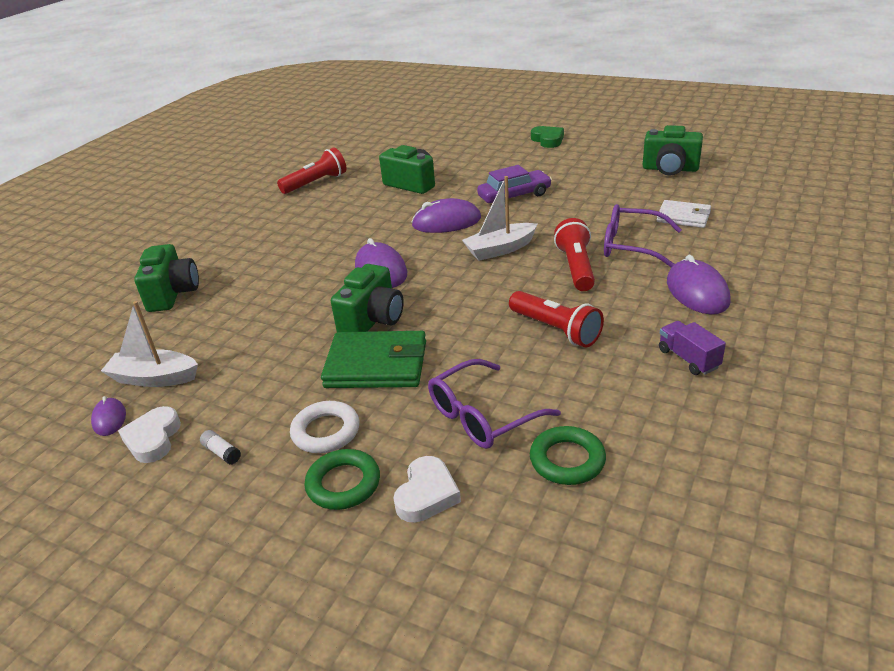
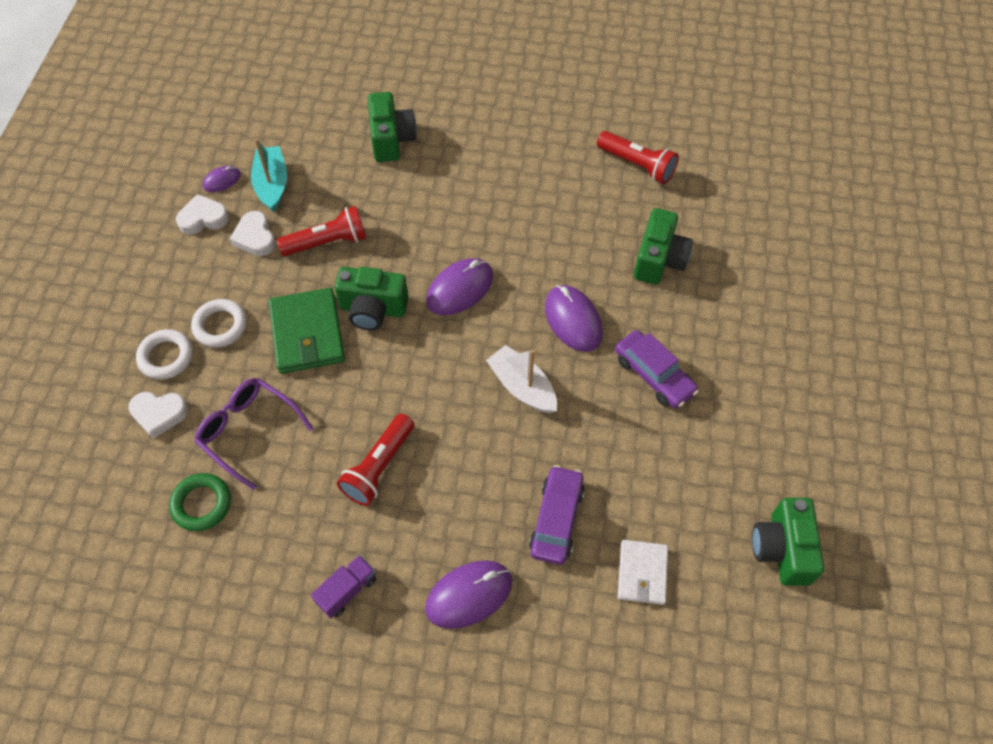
camera: 70 degrees right, 25 degrees up
white boat [101,301,198,387] -> turquoise boat [251,138,287,212]
green camera [134,244,199,312] -> green camera turned 75 degrees counterclockwise [368,92,417,162]
white glue stick [200,430,241,465] -> none
green ring [305,449,380,510] -> white ring [136,329,193,379]
green heart [531,126,564,148] -> none
red flashlight [554,218,595,291] -> red flashlight moved to [277,206,366,256]
purple glasses [604,204,682,268] -> purple car [529,465,585,565]
none -> white heart [230,211,276,256]

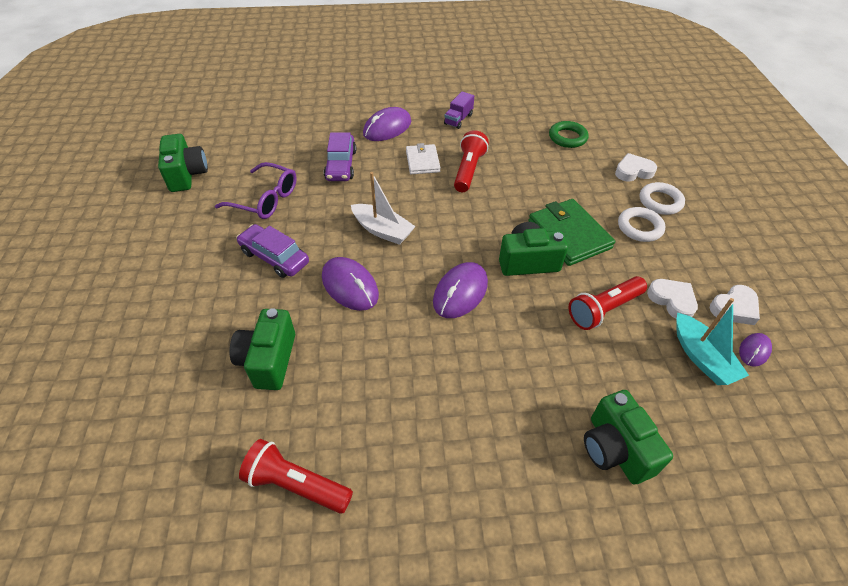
camera: 165 degrees right, 10 degrees down
purple glasses [194,378,313,490] -> purple glasses moved to [215,162,297,219]
white wallet [618,540,668,605] -> white wallet moved to [406,143,441,174]

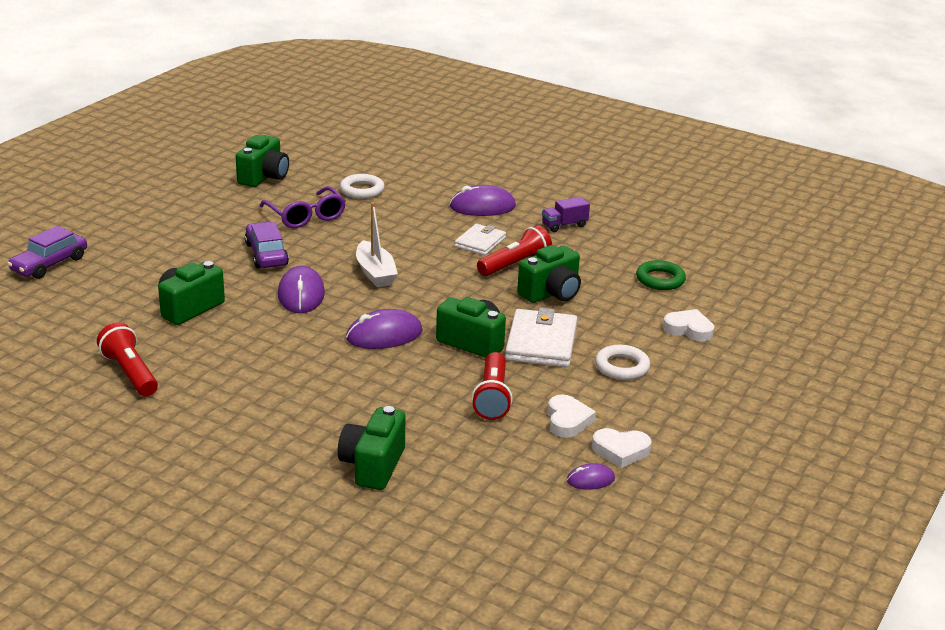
camera: 35 degrees right, 20 degrees down
purple car [324,132,357,181] -> purple car moved to [7,226,87,279]
green wallet [528,199,615,266] -> white wallet [505,308,577,367]
red flashlight [569,276,647,330] -> red flashlight turned 90 degrees counterclockwise [472,352,513,420]
white ring [640,182,685,215] -> white ring moved to [340,174,385,199]
turquoise boat [676,298,749,385] -> none
none -> green camera [517,245,581,303]

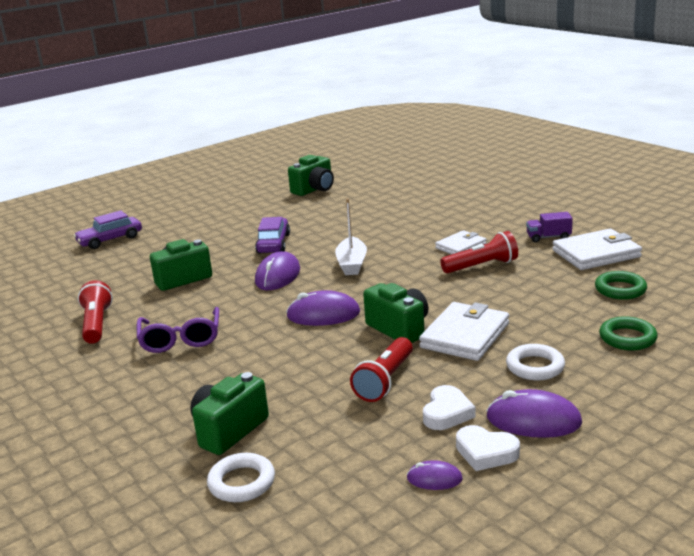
camera: 25 degrees right, 5 degrees down
purple glasses [260,186,346,228] -> purple glasses moved to [137,307,219,353]
white ring [340,174,385,199] -> white ring moved to [207,453,275,502]
purple mouse [450,185,516,216] -> purple mouse moved to [486,389,582,438]
green camera [517,245,581,303] -> none
white heart [663,309,714,342] -> green ring [599,317,657,350]
none -> white wallet [552,229,642,270]

